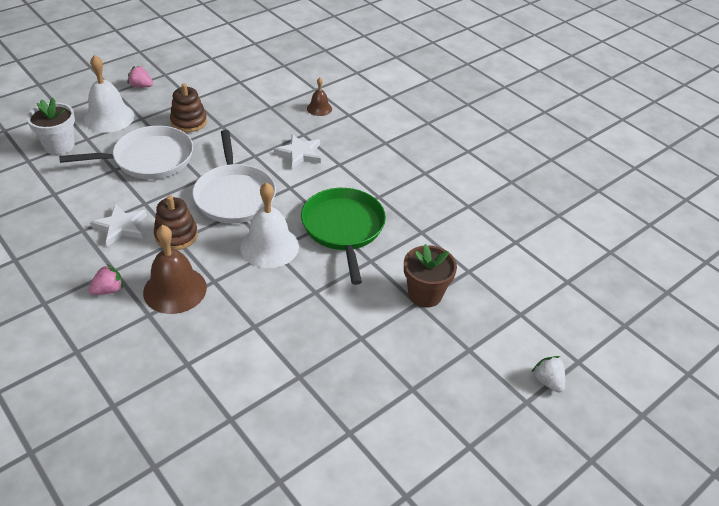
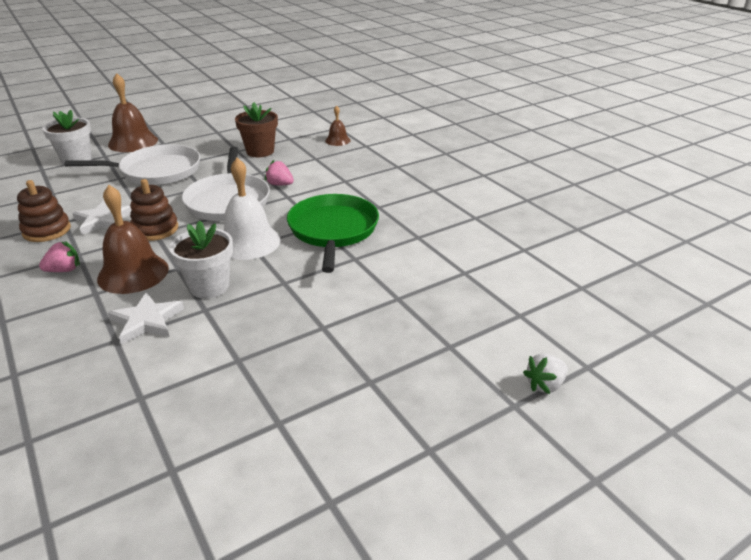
camera: 10 degrees right, 10 degrees down
white bell [84,55,135,133] -> brown bell [108,73,158,152]
pink strawberry [128,66,153,88] -> pink strawberry moved to [265,160,294,185]
brown stacking toy [170,83,207,132] -> brown stacking toy moved to [17,180,71,242]
white star [274,134,321,169] -> white star moved to [108,292,184,345]
brown flower pot [404,244,457,308] -> brown flower pot moved to [235,102,278,157]
white strawberry [532,356,565,393] -> white strawberry turned 105 degrees counterclockwise [523,353,568,394]
none -> white flower pot [169,220,233,298]

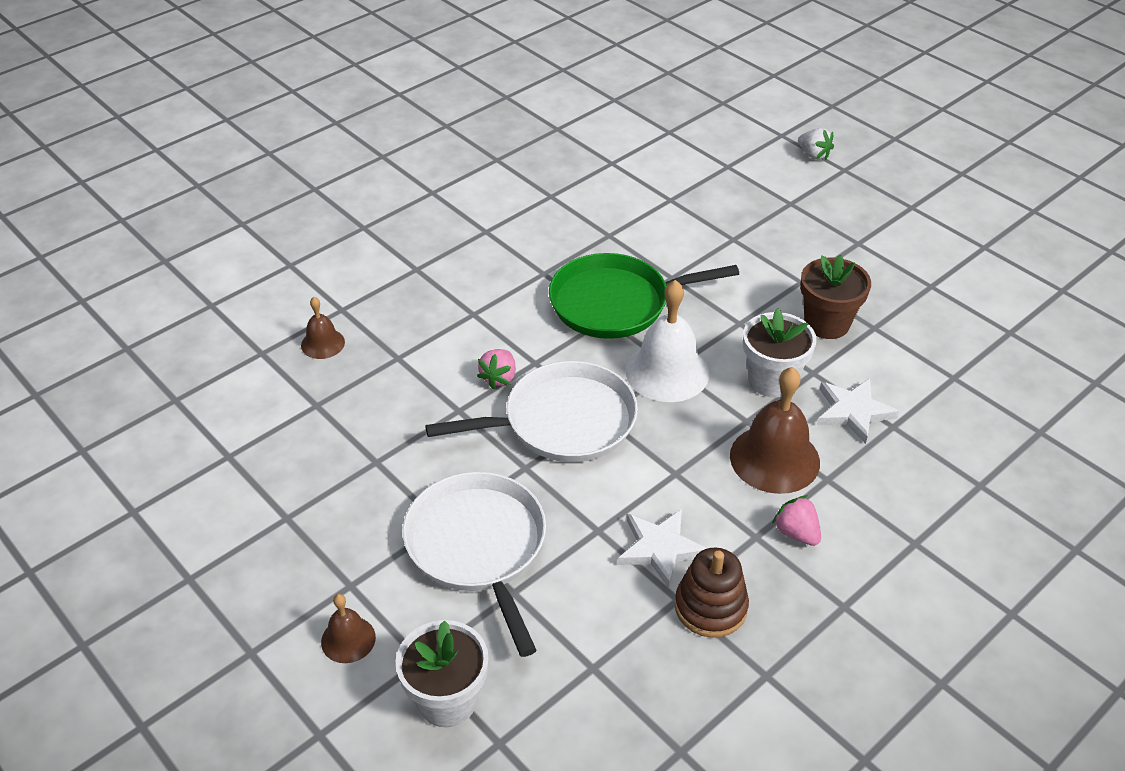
camera: 100 degrees left, 10 degrees up
brown bell [108,73,158,152] -> brown bell [321,594,376,663], size x0.53
brown stacking toy [130,179,178,241] -> none
brown flower pot [235,102,278,157] -> brown flower pot moved to [800,255,871,339]

